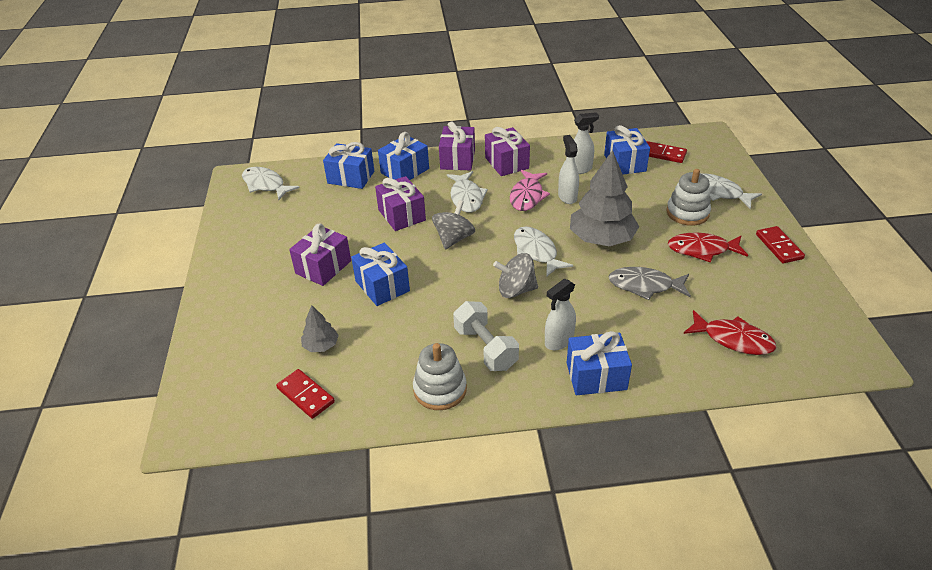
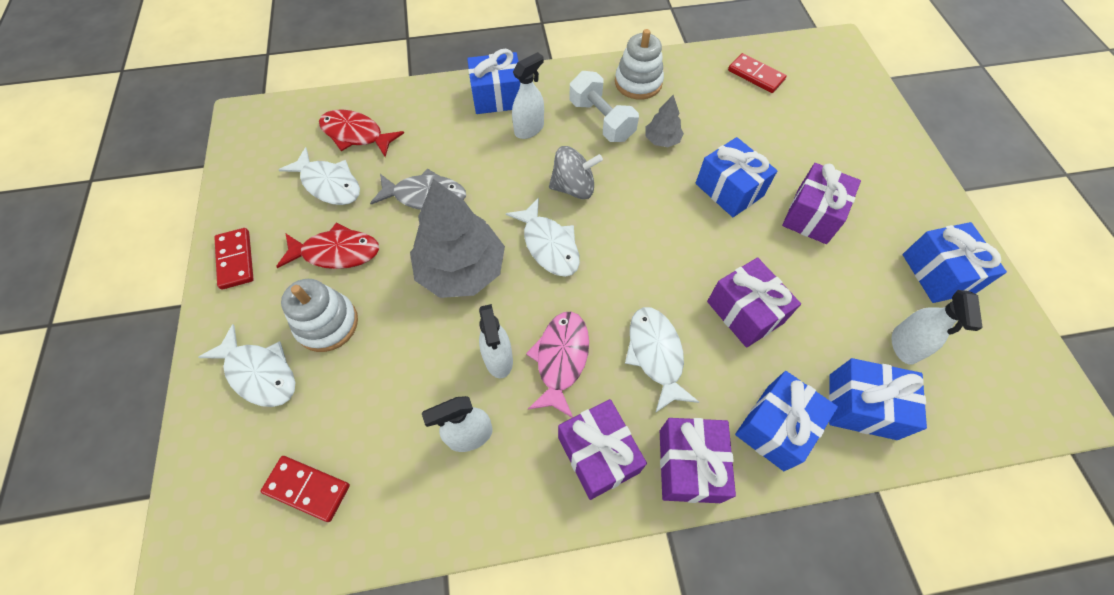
camera: 175 degrees right, 20 degrees up
white fish [242,167,300,200] -> white fish moved to [278,147,360,205]
grey tree [301,305,339,352] -> grey tree moved to [645,95,684,147]
grey spinning top [432,200,475,249] -> none
blue gift [604,125,650,174] -> blue gift moved to [903,222,1007,303]
none -> white spray bottle [892,290,983,365]

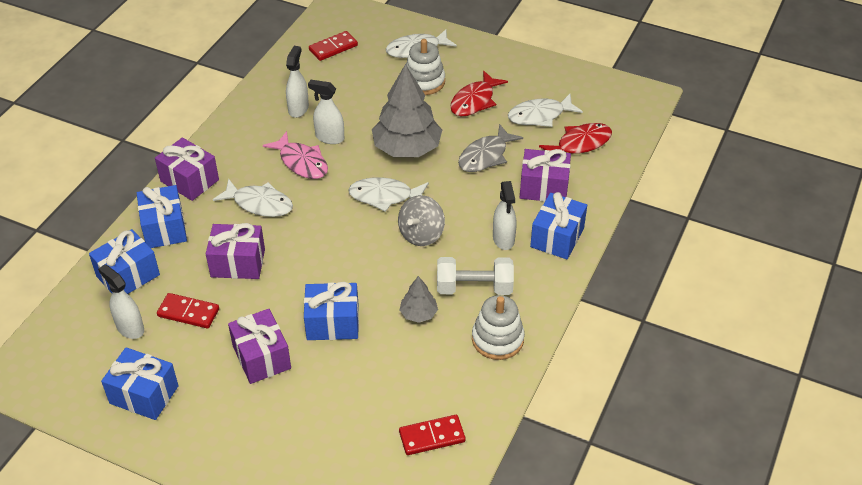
camera: 125 degrees right, 15 degrees down
red domino [214,228,254,290] -> red domino moved to [157,293,219,328]
purple gift [558,399,647,500] -> purple gift moved to [520,149,571,202]

